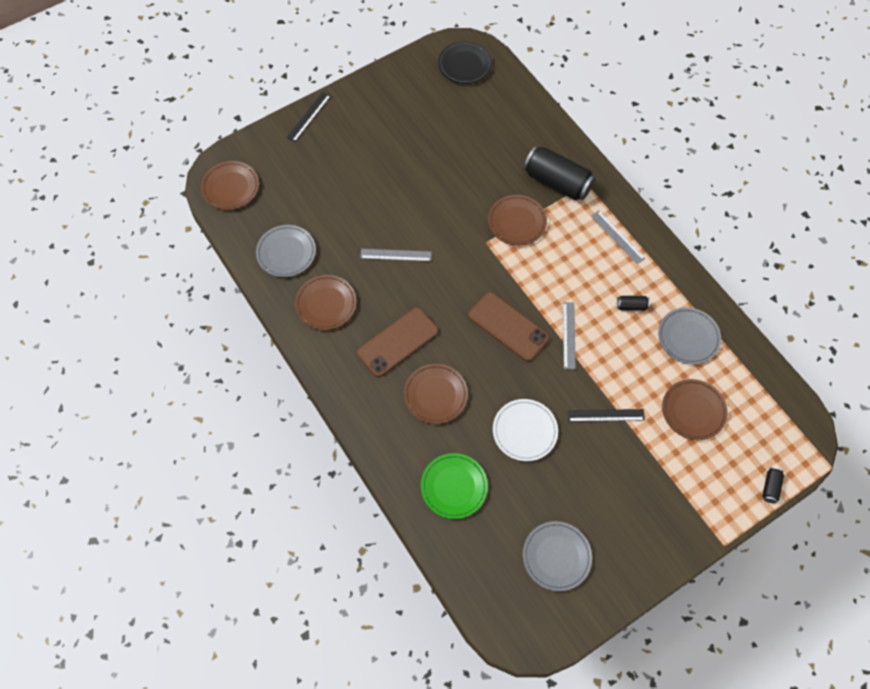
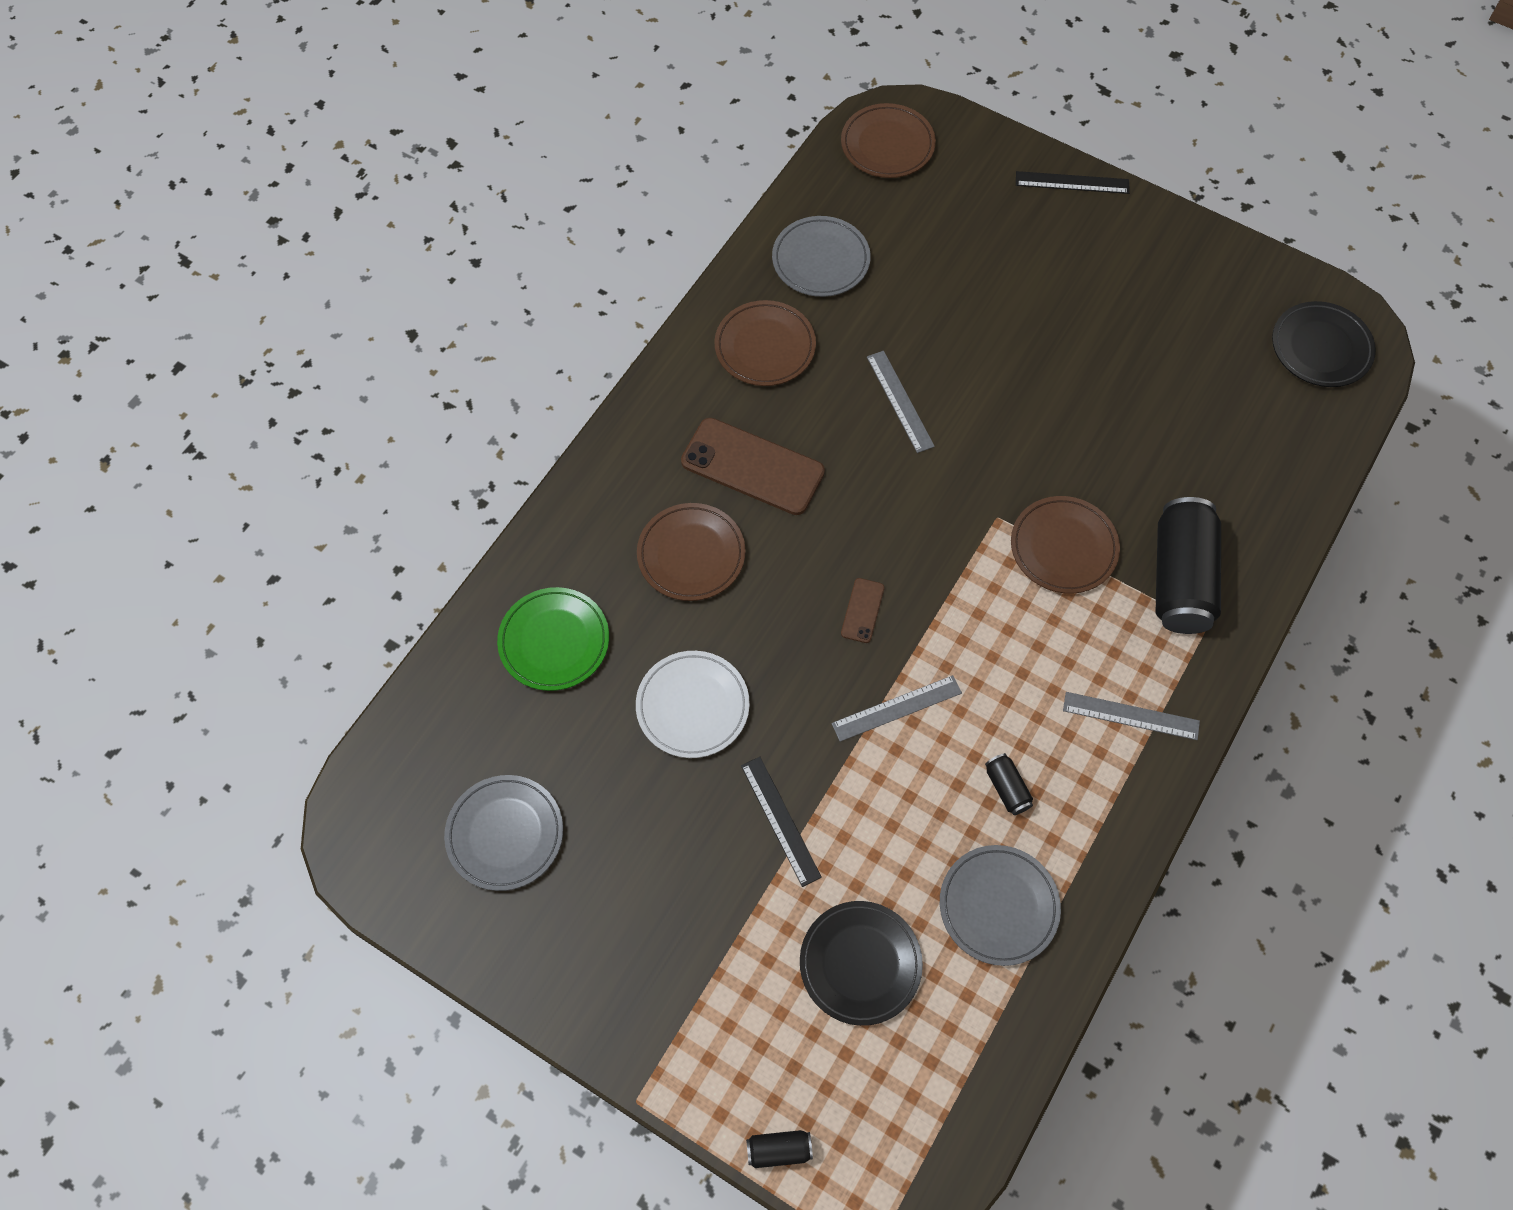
camera: 65 degrees right, 0 degrees up
brown phone [468,292,550,362] -> brown phone [841,578,885,643], size x0.47
grey ruler [591,211,645,264] -> grey ruler turned 75 degrees clockwise [1063,692,1200,740]
brown plate [662,379,728,440] -> black plate [800,901,923,1026]

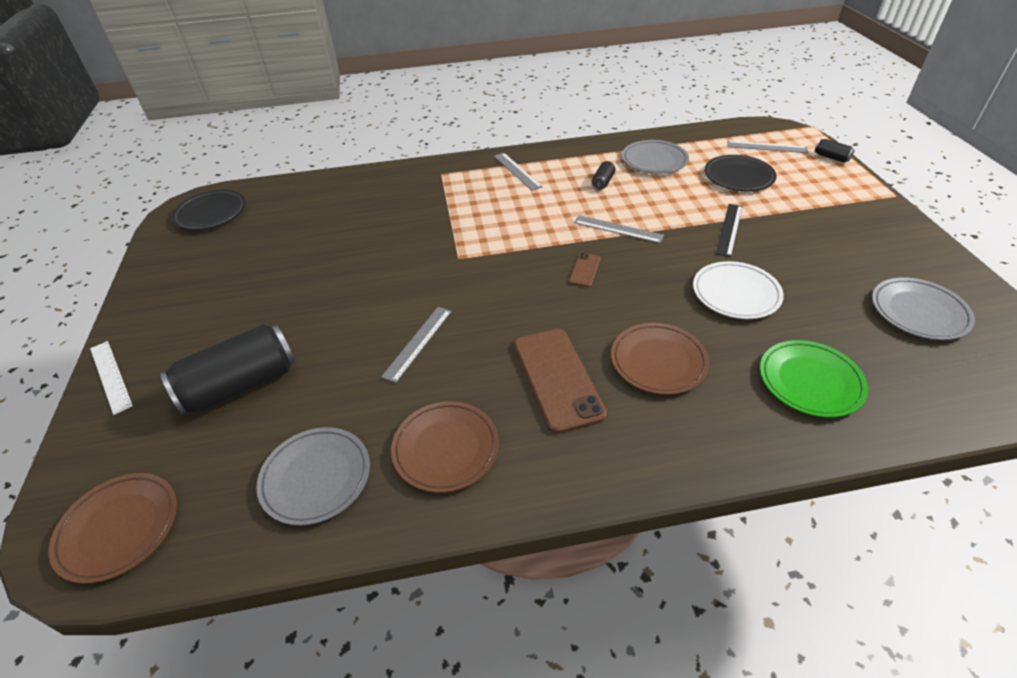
camera: 130 degrees left, 20 degrees down
brown phone [841,578,885,643] -> brown phone turned 45 degrees counterclockwise [569,253,601,287]
brown plate [1011,496,1120,594] -> none
black ruler [1016,171,1130,194] -> white ruler [90,341,133,415]
black can [1155,497,1221,634] -> black can moved to [160,324,295,415]
none -> grey ruler [727,141,808,153]

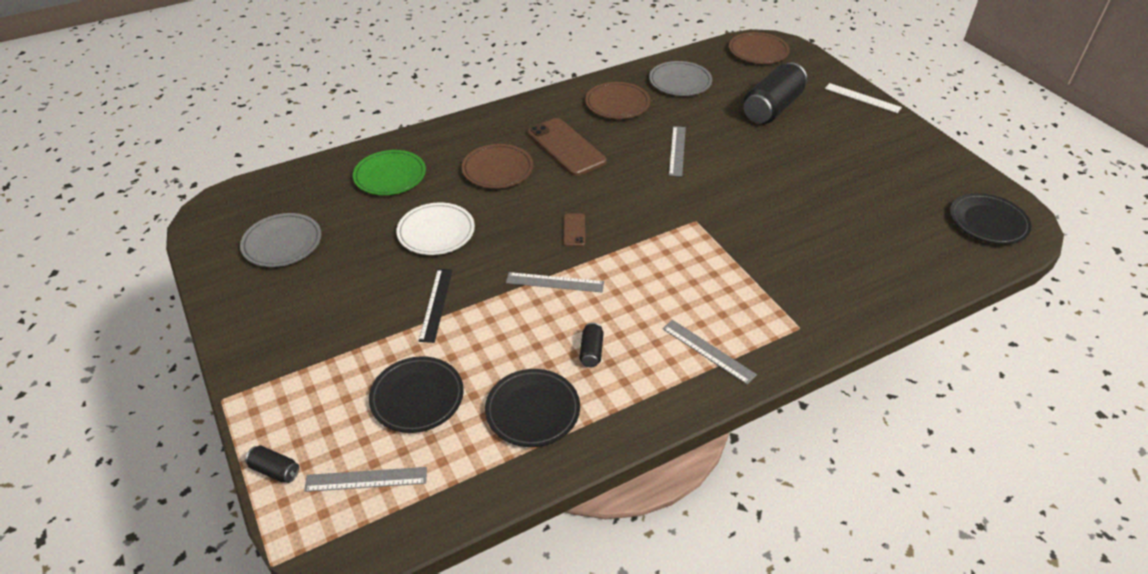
camera: 160 degrees right, 0 degrees up
grey plate [622,140,689,174] -> black plate [485,369,580,447]

